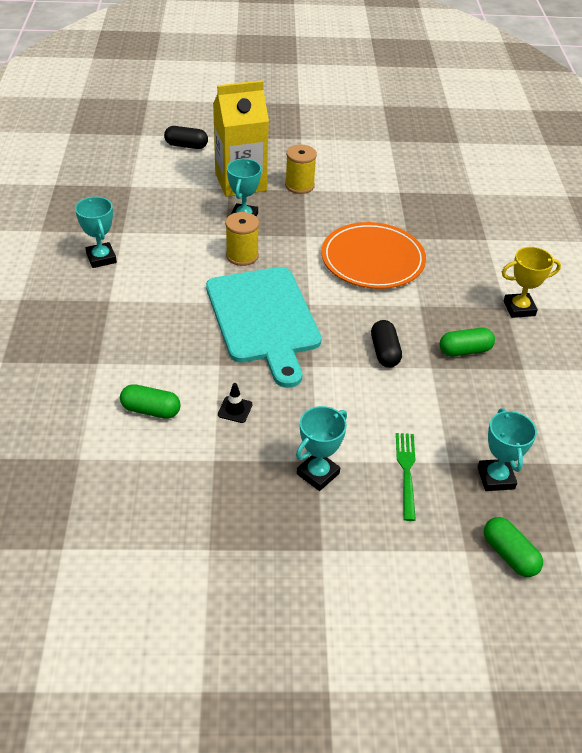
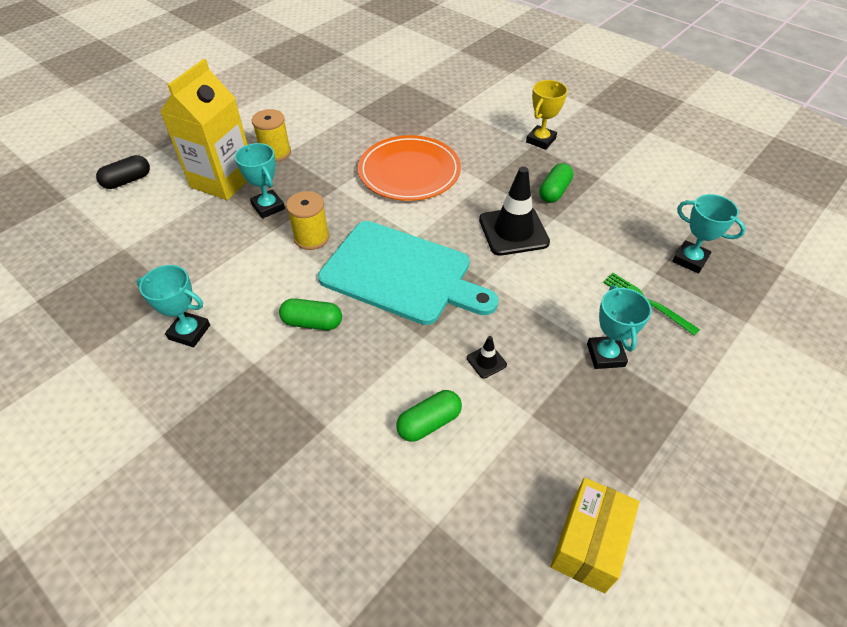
camera: 45 degrees left, 5 degrees up
black capsule [371,320,402,367] -> black traffic cone [479,167,550,256]
green capsule [484,517,543,577] -> green capsule moved to [279,298,342,330]
none -> yellow box [551,478,640,593]

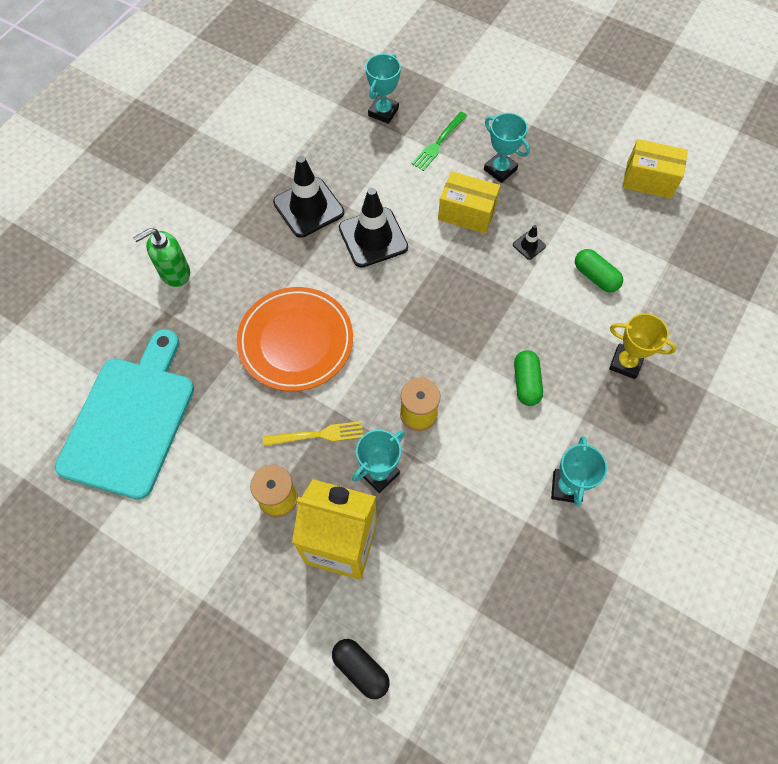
camera: 100 degrees left, 15 degrees up
turquoise cutting board [318,221,499,325] -> turquoise cutting board moved to [55,329,194,500]
yellow trophy [526,80,568,150] -> yellow trophy moved to [609,313,676,379]
green capsule [539,163,573,203] -> black traffic cone [273,156,344,238]
turquoise trophy [587,285,652,369] -> turquoise trophy turned 60 degrees clockwise [484,113,530,183]
none -> green soap dispenser [133,228,190,287]
none -> yellow fork [263,421,363,446]
none -> yellow box [438,171,500,234]

